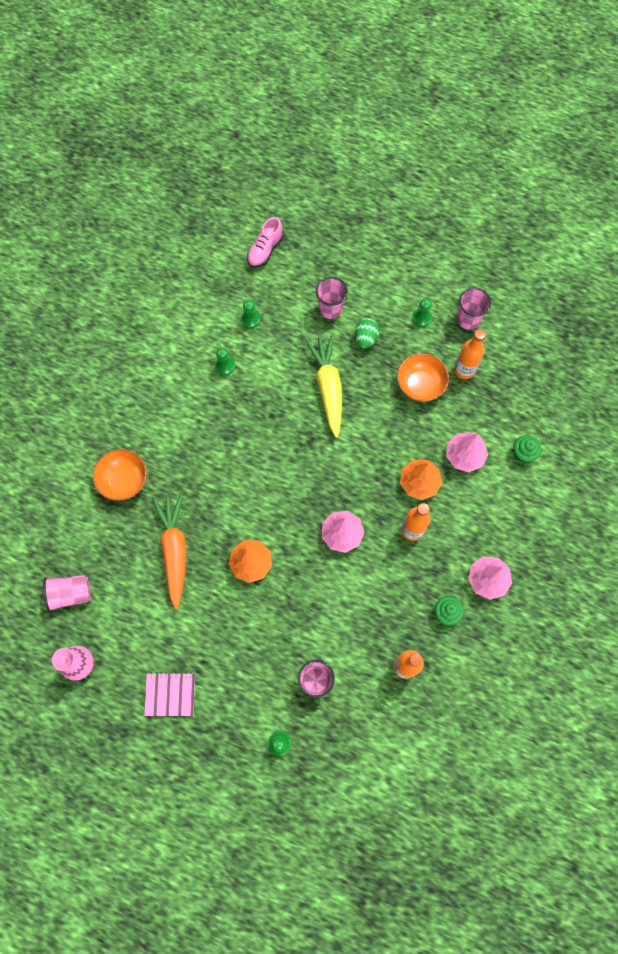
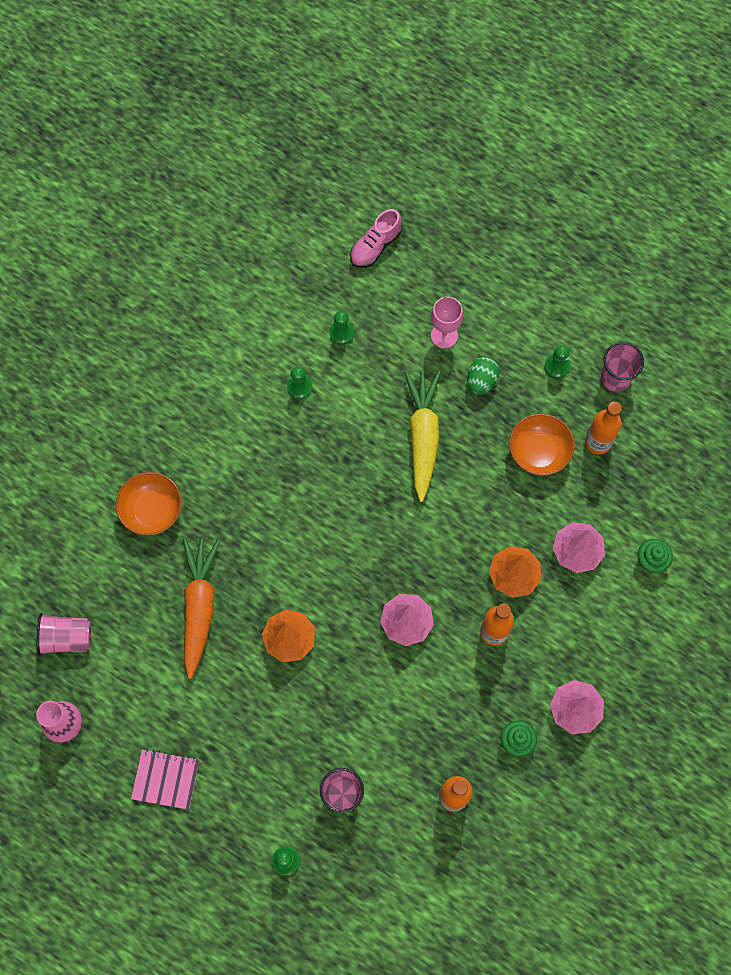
camera: 10 degrees right, 0 degrees up
pink cup [316,277,348,319] -> pink goblet [431,297,463,349]

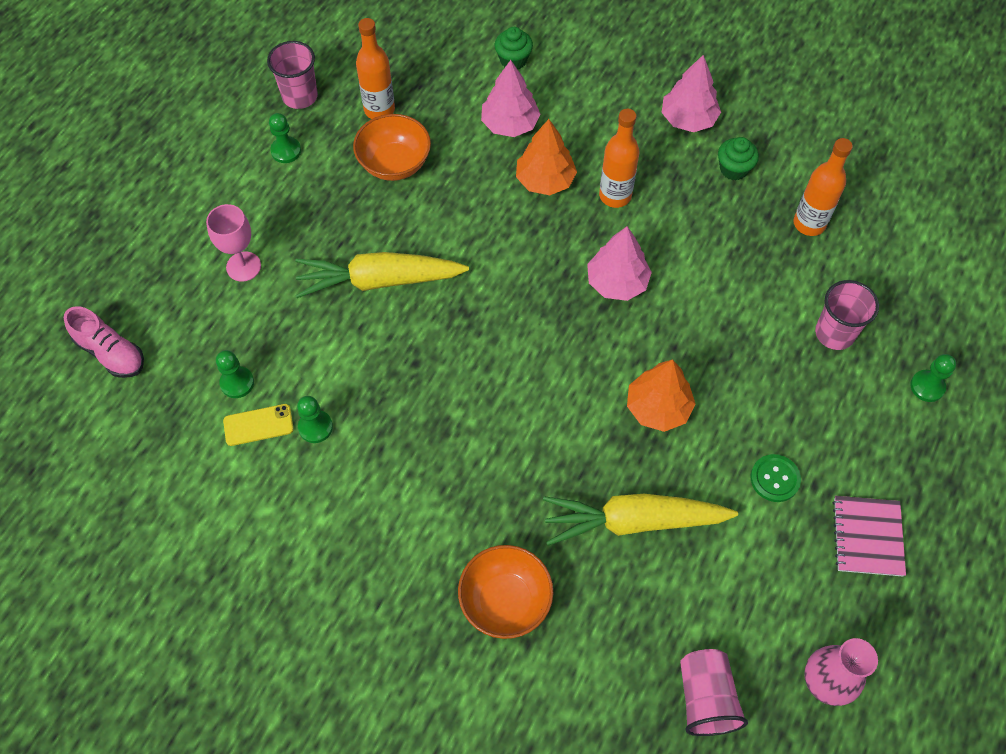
camera: 95 degrees left, 10 degrees down
orange carrot [183,538,220,679] -> yellow carrot [543,494,738,546]
green egg [467,357,500,395] -> none
none -> yellow phone [223,404,294,446]
none -> green button [751,454,801,502]

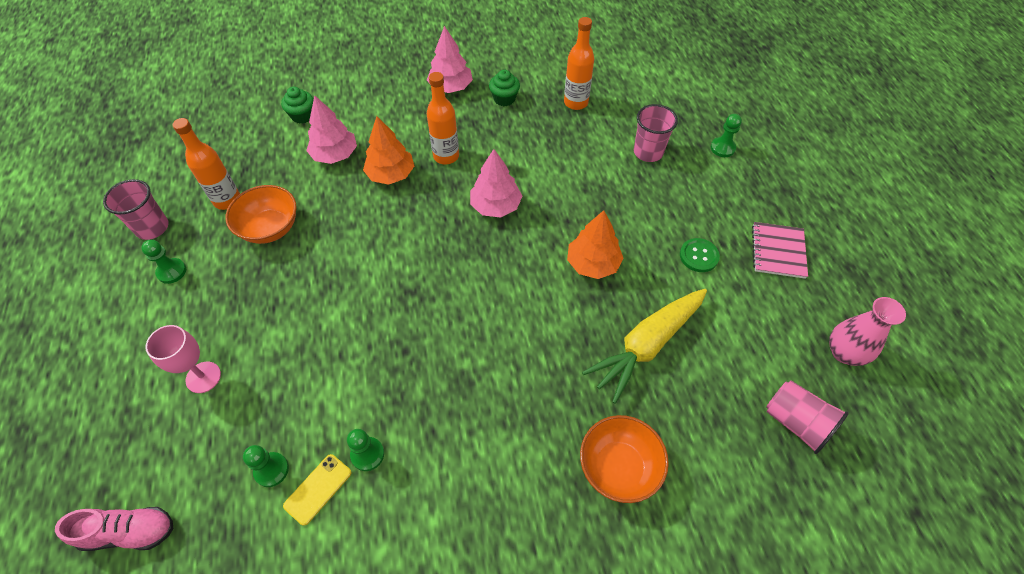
camera: 40 degrees left, 5 degrees down
yellow carrot [295,252,469,298] -> none
pink notebook [833,496,906,577] -> pink notebook turned 45 degrees clockwise [752,222,808,279]

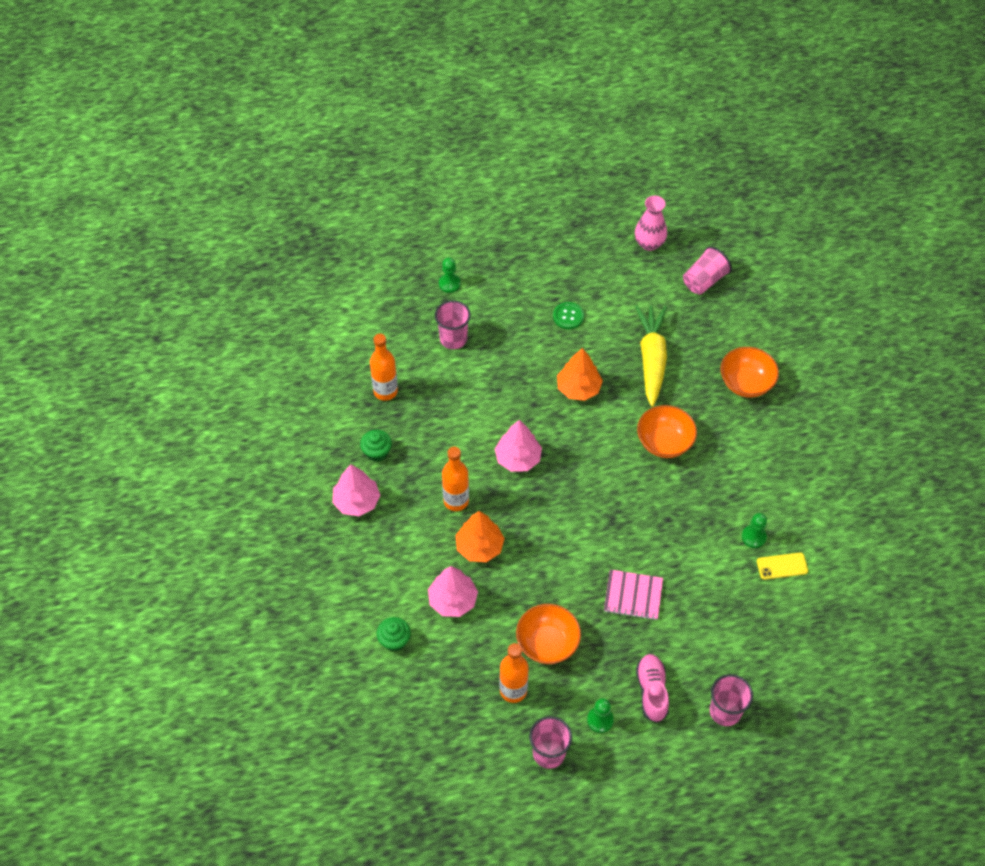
camera: 90 degrees left, 0 degrees up
pink shoe [55,507,173,551] -> pink shoe moved to [636,654,669,723]
pink goblet [145,325,221,393] -> none
green pawn [243,445,289,487] -> none
yellow phone [283,454,351,526] -> yellow phone turned 45 degrees counterclockwise [757,552,808,580]
yellow carrot [582,289,707,404] -> yellow carrot turned 135 degrees counterclockwise [635,305,667,407]
pink notebook [752,222,808,279] -> pink notebook moved to [604,569,663,620]
none -> orange bowl [637,405,697,458]
none -> pink cup [710,674,753,726]

